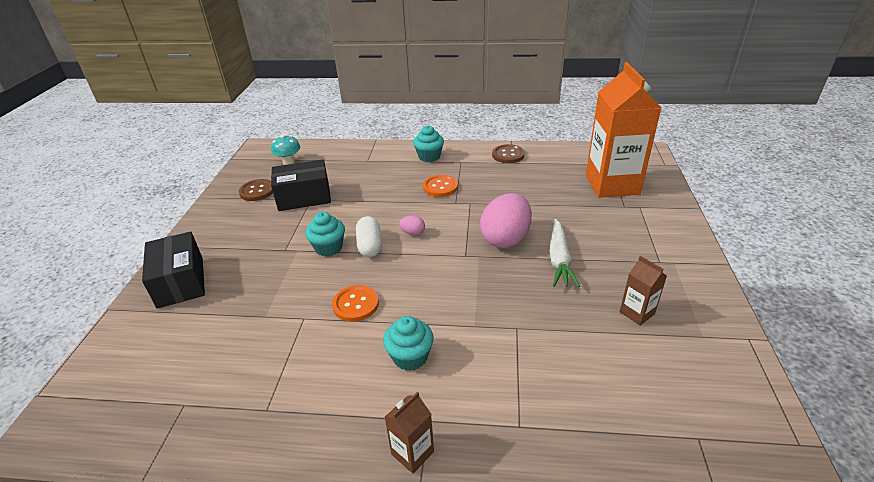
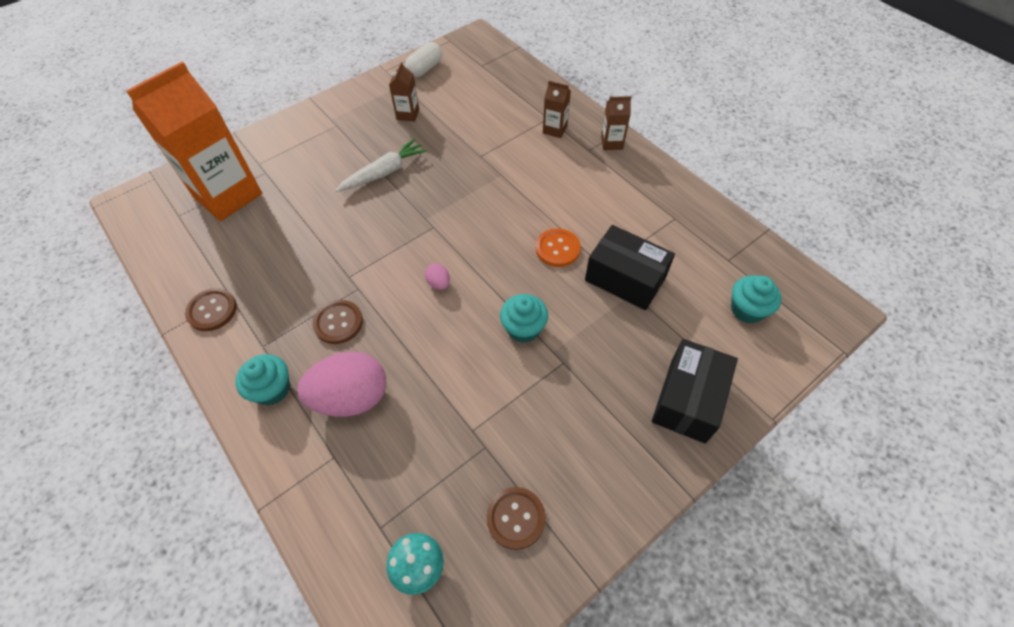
camera: 135 degrees left, 20 degrees up
black box [271,160,331,211] -> black box moved to [585,225,675,310]
white capsule [356,216,382,257] -> white capsule moved to [405,42,442,77]
turquoise cupcake [383,316,434,371] -> turquoise cupcake moved to [731,275,782,323]
orange button [423,175,458,197] -> brown button [313,300,363,344]
pink egg [480,193,532,248] -> pink egg moved to [298,352,386,417]
none -> brown carton [543,81,571,138]

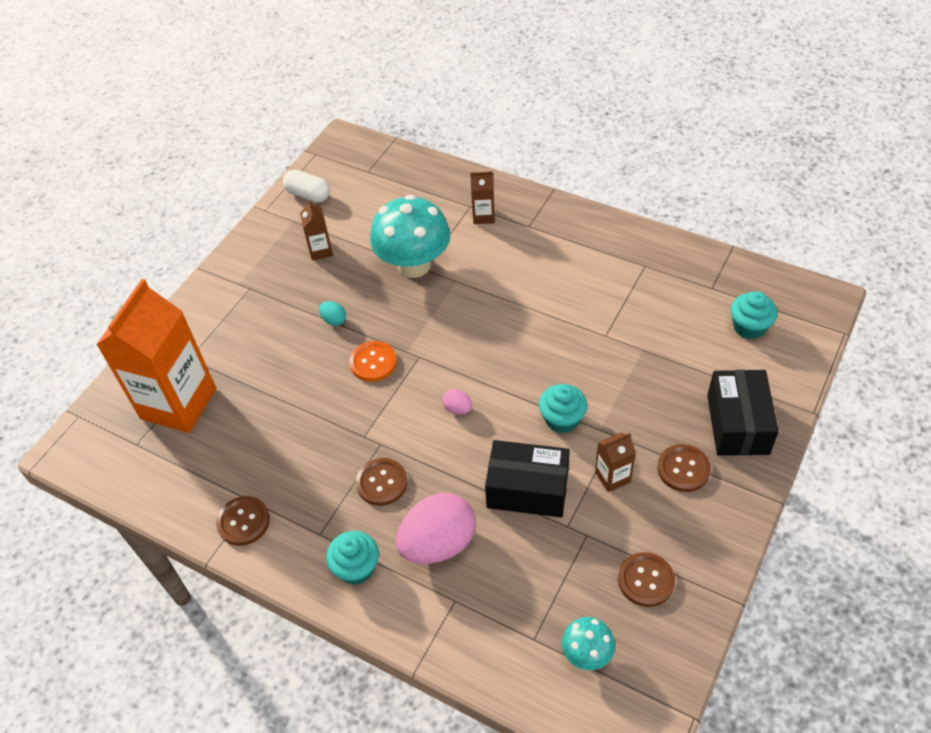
camera: 20 degrees left, 5 degrees down
white carrot [335,138,427,192] -> turquoise egg [319,301,346,326]
white capsule [405,42,442,77] -> white capsule turned 75 degrees counterclockwise [283,170,330,203]
orange button [536,228,581,267] -> orange button moved to [349,341,397,382]
black box [585,225,675,310] -> black box moved to [485,440,570,517]
brown carton [601,96,631,150] -> brown carton moved to [595,432,636,492]
none -> turquoise mushroom [370,195,450,278]
none -> brown button [657,444,711,492]

